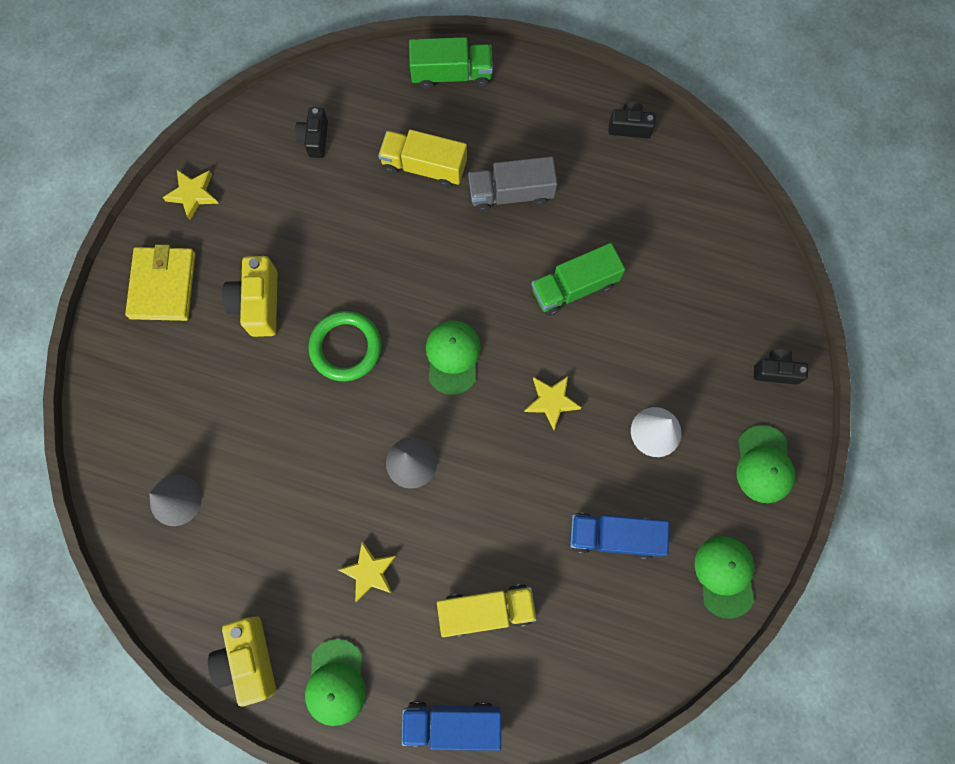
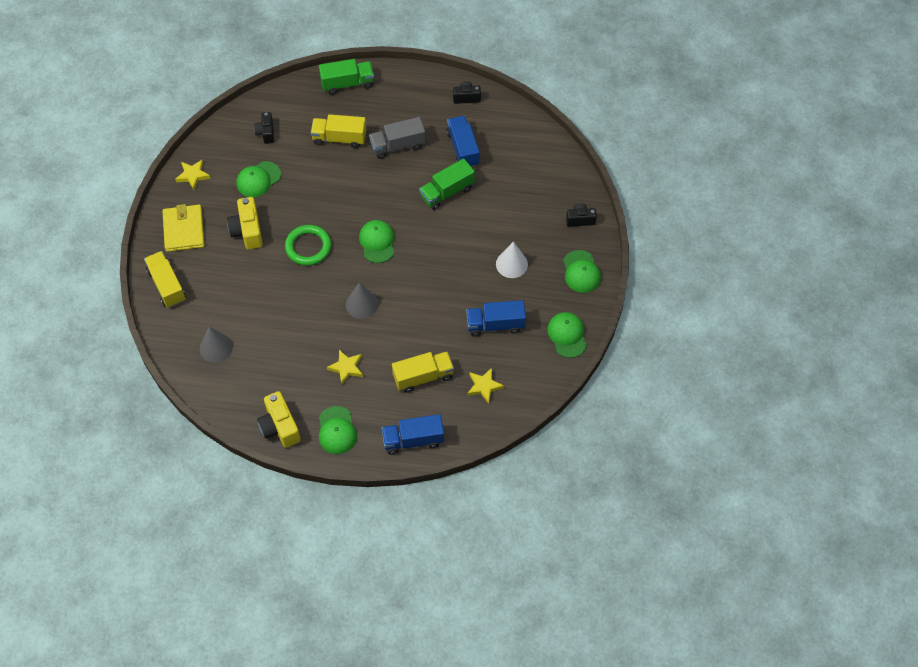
camera: 10 degrees left, 15 degrees down
yellow star [524,376,582,430] -> yellow star moved to [467,368,504,404]
none -> yellow truck [144,251,186,308]
none -> green cap [237,161,281,197]
none -> blue truck [446,116,480,167]

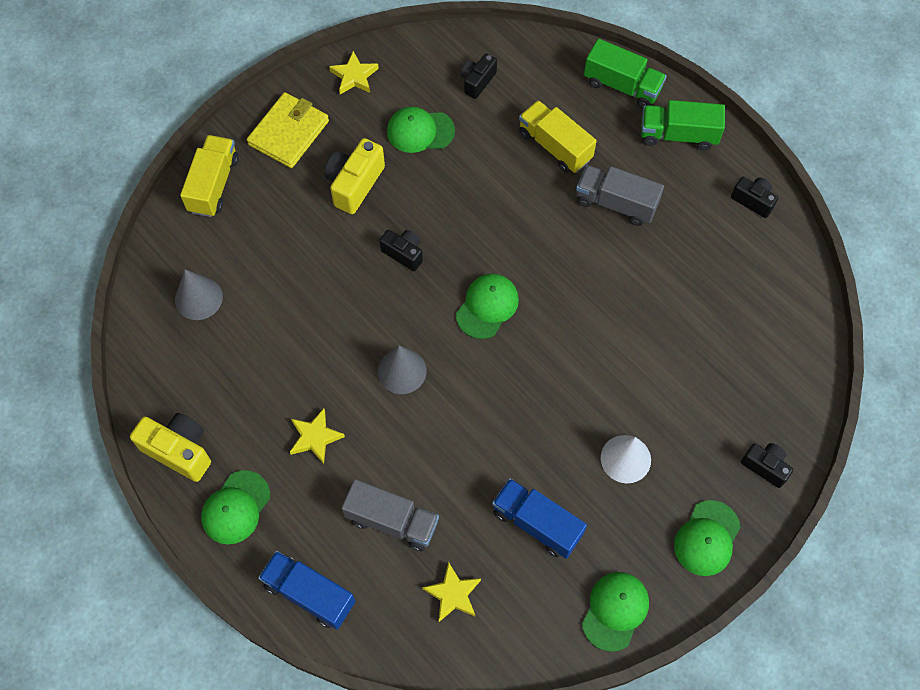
camera: 40 degrees right, 5 degrees up
yellow camera [257,391,301,448] -> yellow camera turned 105 degrees clockwise [130,413,211,482]
green ring [285,225,331,266] -> black camera [379,230,423,271]
yellow truck [392,351,454,393] -> grey truck [342,479,439,551]
green truck [419,158,475,210] -> green truck moved to [641,100,725,150]
blue truck [446,116,480,167] -> none

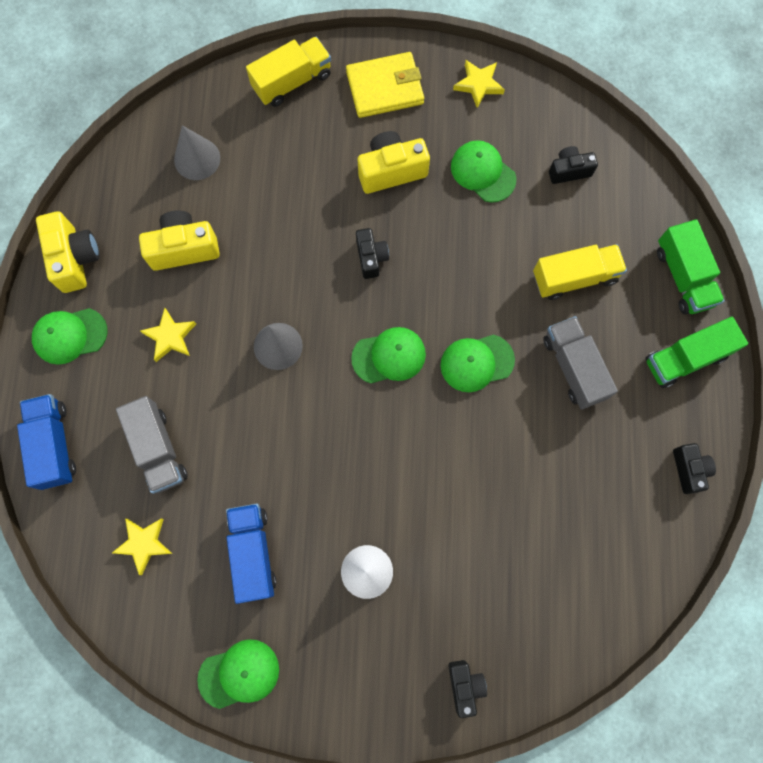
camera: 45 degrees right, 10 degrees up
yellow truck [519,100,597,173] -> yellow truck turned 75 degrees clockwise [533,244,627,300]
green truck [641,100,725,150] -> green truck turned 75 degrees counterclockwise [646,317,748,388]
green cap [674,500,740,576] -> green cap moved to [441,335,515,392]
none -> yellow camera [139,210,220,271]

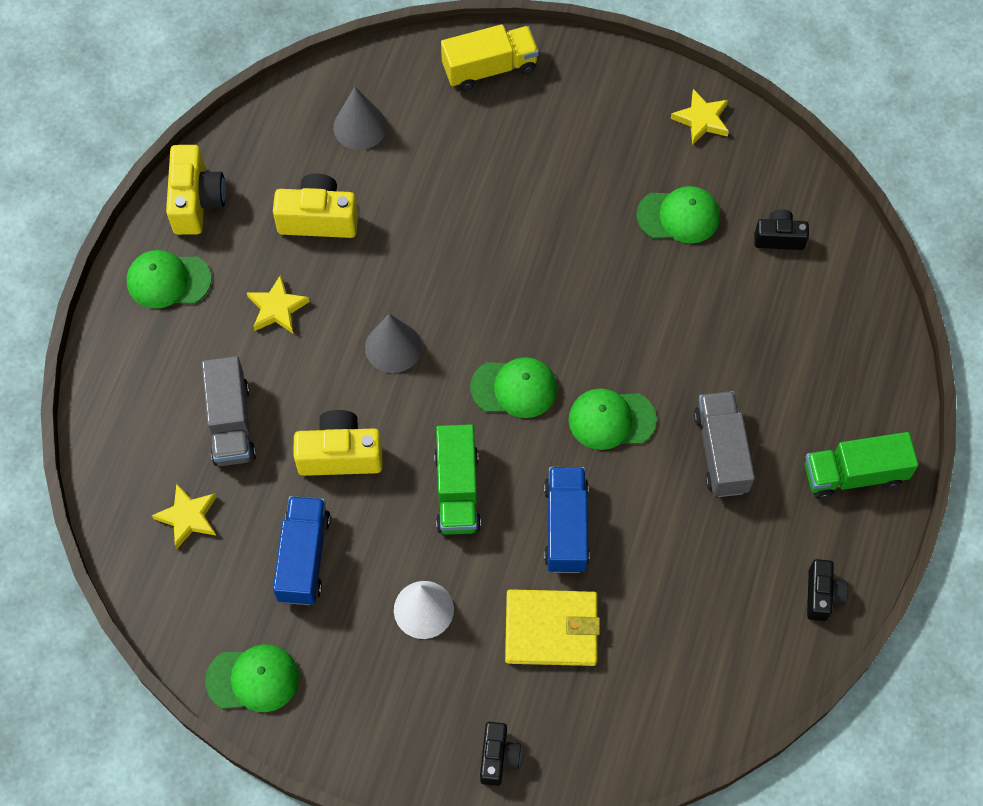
camera: 15 degrees right, 10 degrees down
blue truck [17,394,76,490] -> blue truck moved to [544,467,589,573]
yellow wallet [346,52,424,118] -> yellow wallet moved to [505,589,600,666]
black camera [356,228,389,279] -> none
yellow camera [358,131,430,194] -> yellow camera moved to [294,410,382,476]
green cap [451,140,516,203] -> green cap turned 120 degrees clockwise [636,186,720,243]
yellow truck [533,244,627,300] -> none
green truck [657,219,724,314] -> green truck moved to [434,424,481,535]

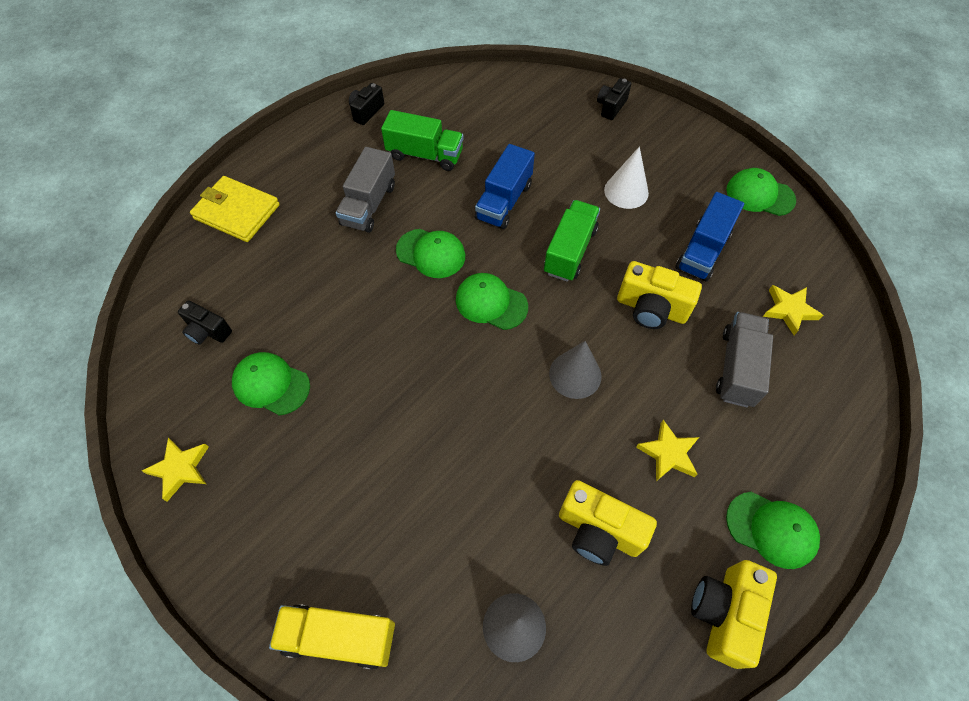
camera: 155 degrees left, 5 degrees down
yellow wallet [505,589,600,666] -> yellow wallet moved to [190,176,280,242]
green truck [805,432,919,499] -> green truck moved to [381,110,464,171]

